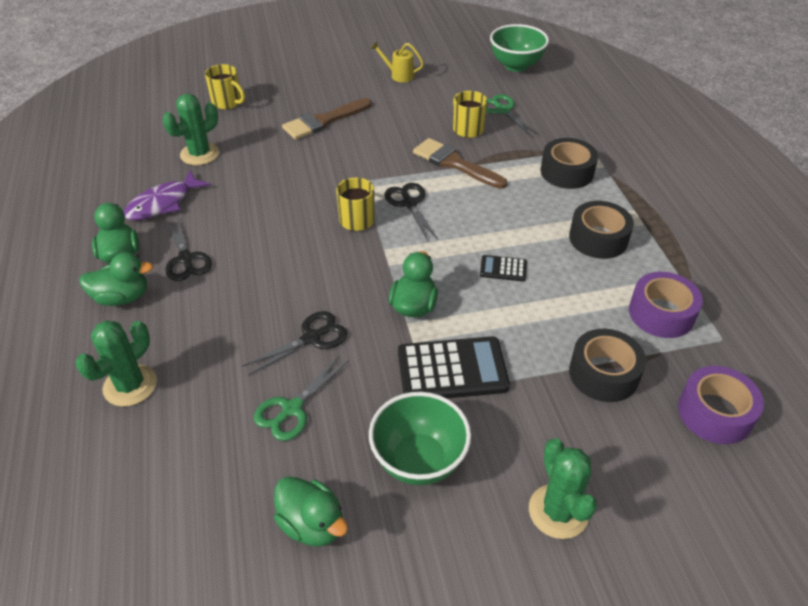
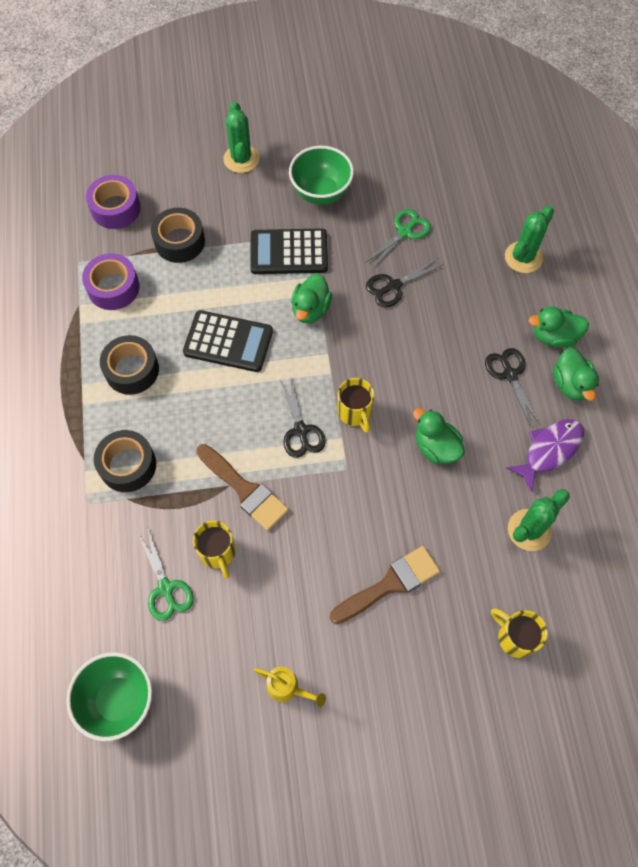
camera: 175 degrees left, 20 degrees up
green duck [274,476,348,547] -> green duck moved to [413,408,465,464]
black calculator [480,255,527,281] -> black calculator [183,310,273,372], size x2.03

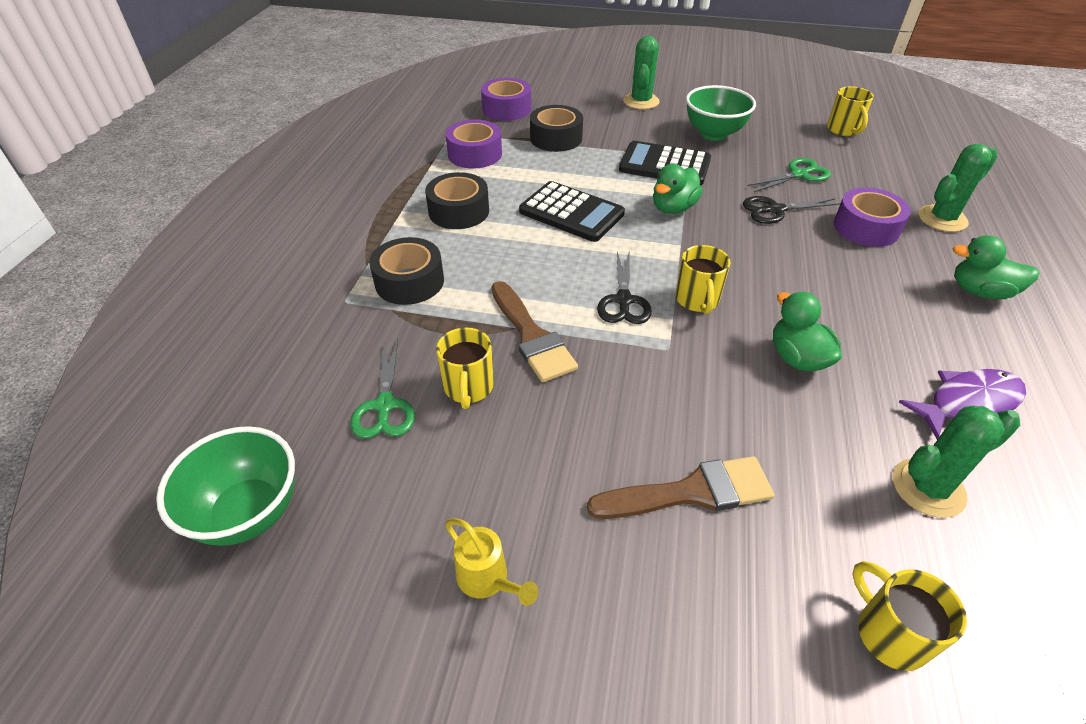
camera: 20 degrees right, 20 degrees down
black scissors [485,348,540,427] -> none
green duck [553,348,599,401] -> none
none -> yellow mug [827,86,874,136]
none -> purple tape [834,187,911,247]

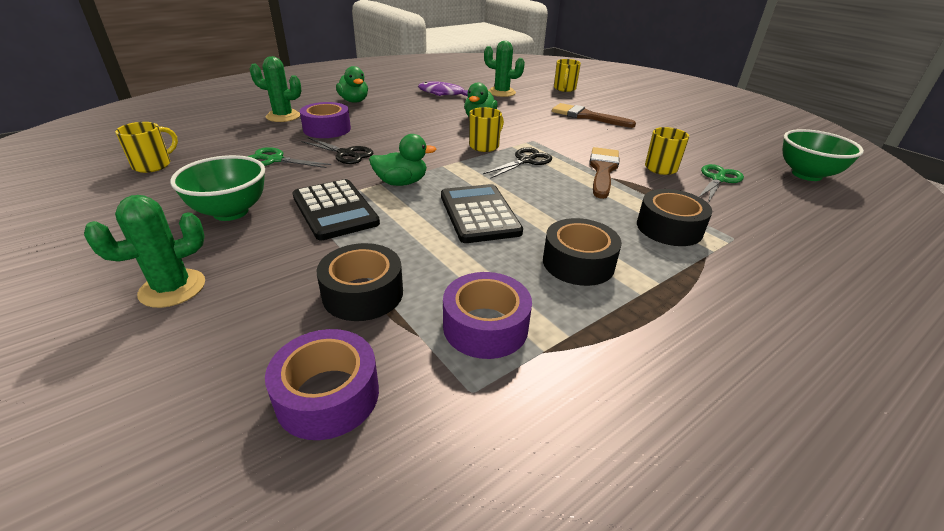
camera: 140 degrees left, 10 degrees down
yellow watering can [445,518,538,606] -> none

